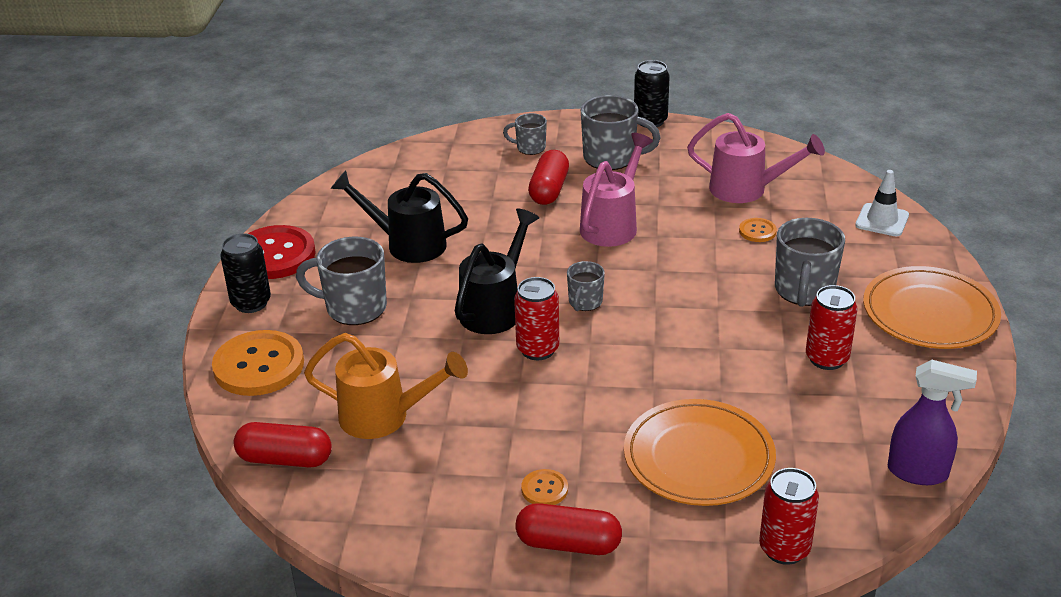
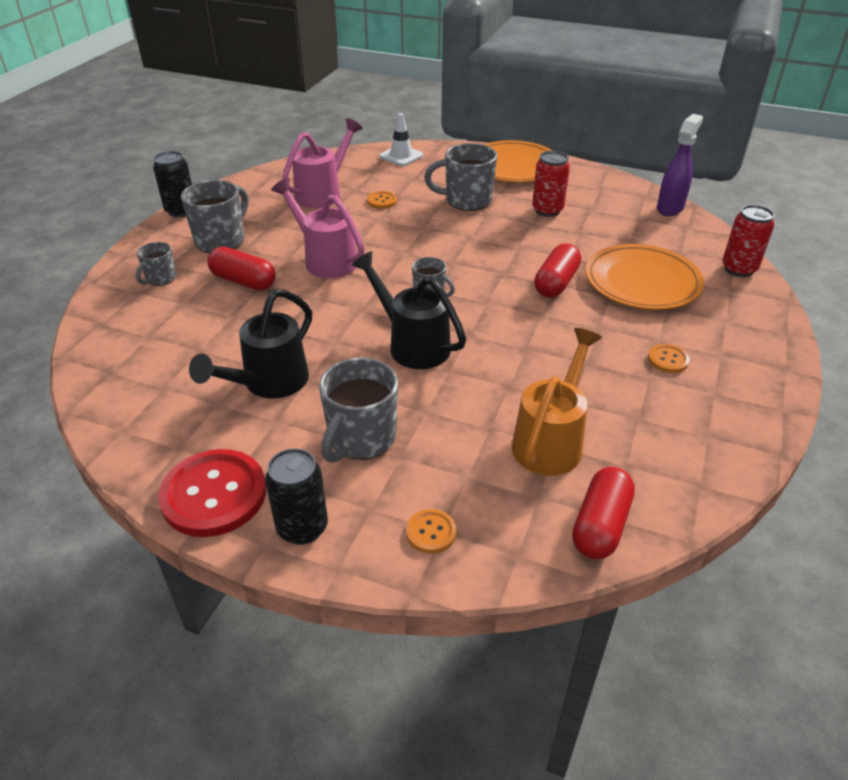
camera: 75 degrees left, 5 degrees up
orange button [212,330,304,396] -> orange button [406,509,456,553], size x0.46
red can [514,277,559,360] -> none
red capsule [515,503,622,555] -> red capsule moved to [534,243,581,298]
grey mug [775,218,845,307] -> grey mug turned 150 degrees clockwise [424,143,497,211]

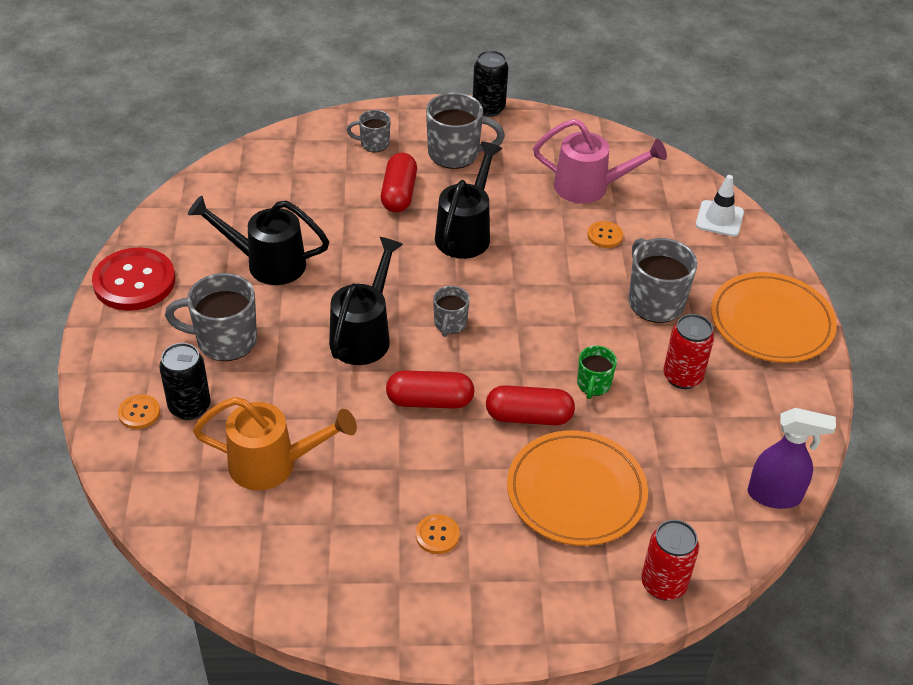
camera: 65 degrees right, 5 degrees up
black can [265,448,328,545] -> black can moved to [159,343,211,420]
pink watering can [271,178,365,278] -> black watering can [435,141,502,259]
red capsule [572,467,635,559] -> red capsule moved to [386,370,475,409]
none -> green mug [577,346,617,399]

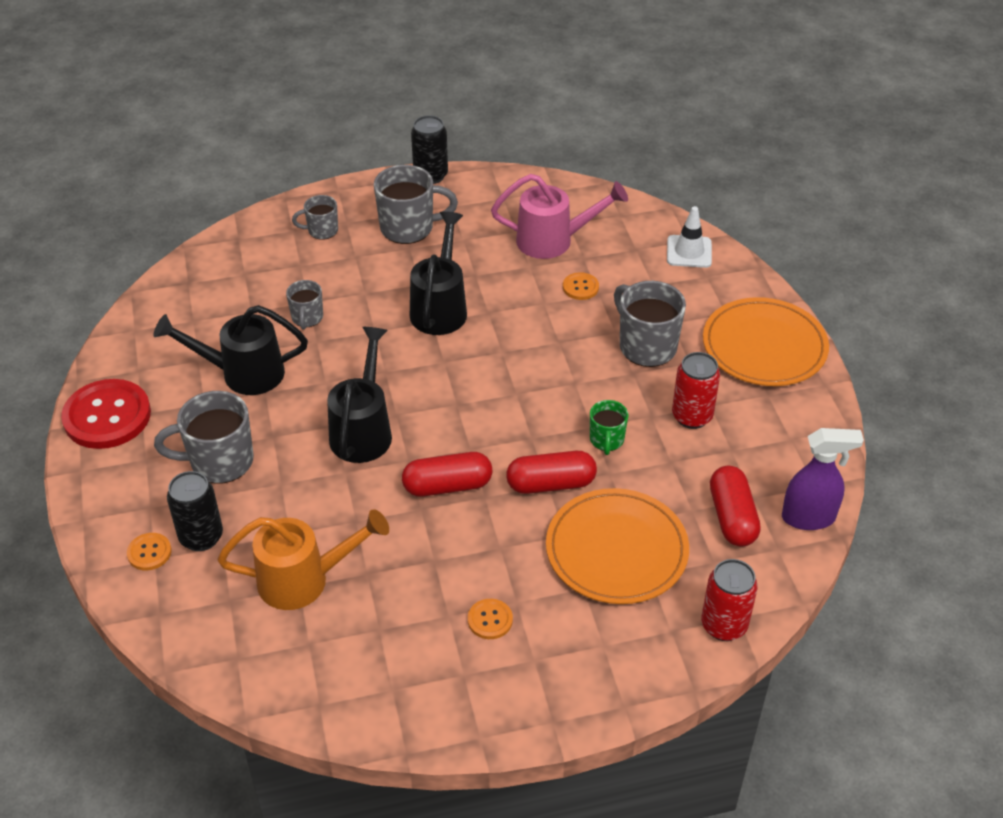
camera: 10 degrees left, 0 degrees up
red capsule [381,153,417,213] -> red capsule moved to [710,466,761,547]
grey mug [433,286,470,337] -> grey mug moved to [286,280,323,330]

